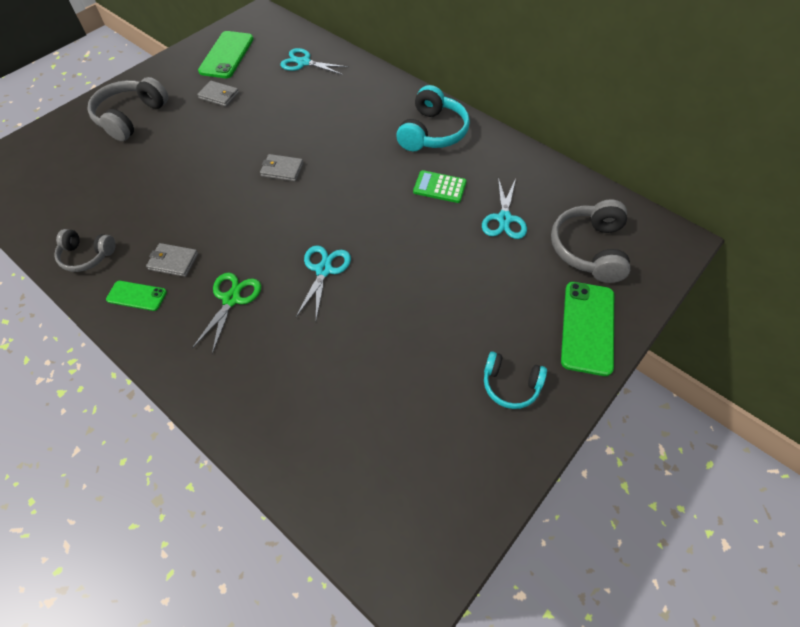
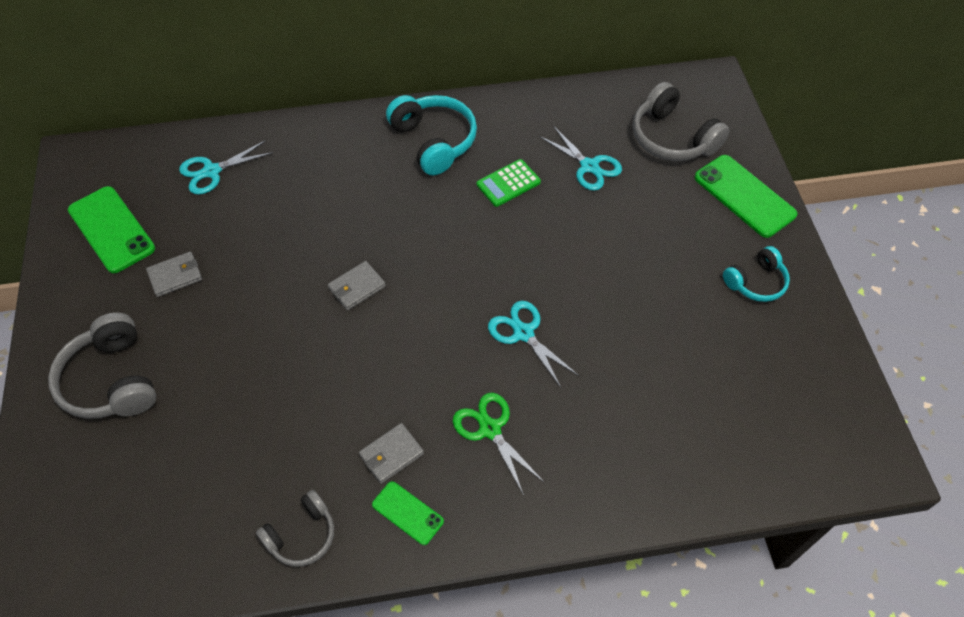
camera: 50 degrees left, 0 degrees up
green phone [106,281,167,311] -> green phone turned 75 degrees clockwise [372,481,444,545]

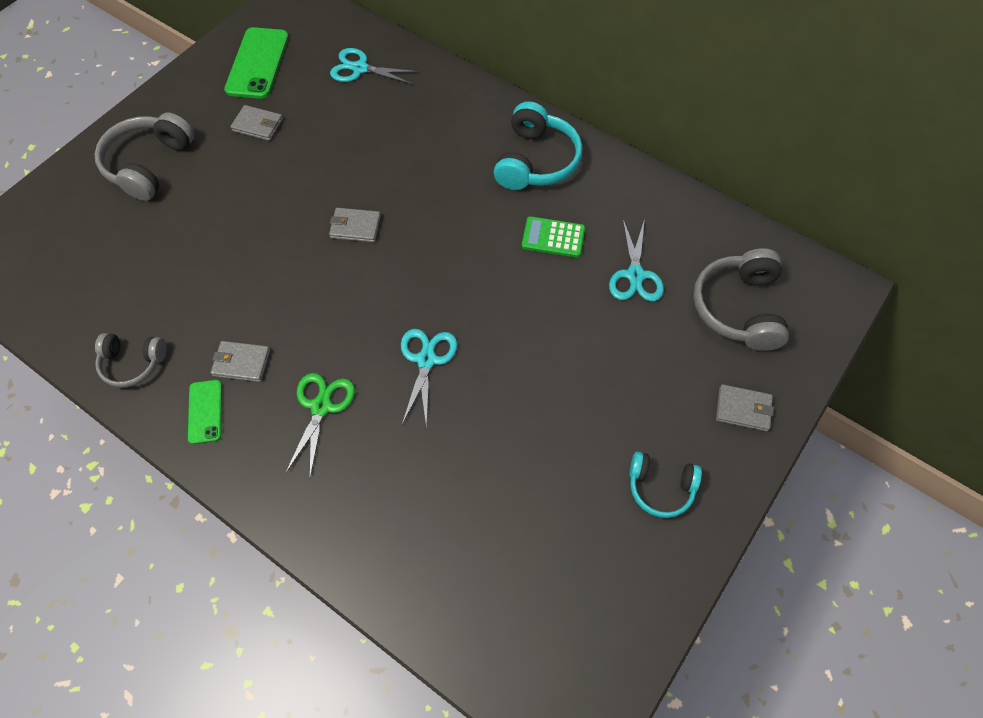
camera: 45 degrees right, 5 degrees up
green phone [694,155,798,238] -> grey wallet [716,384,774,432]

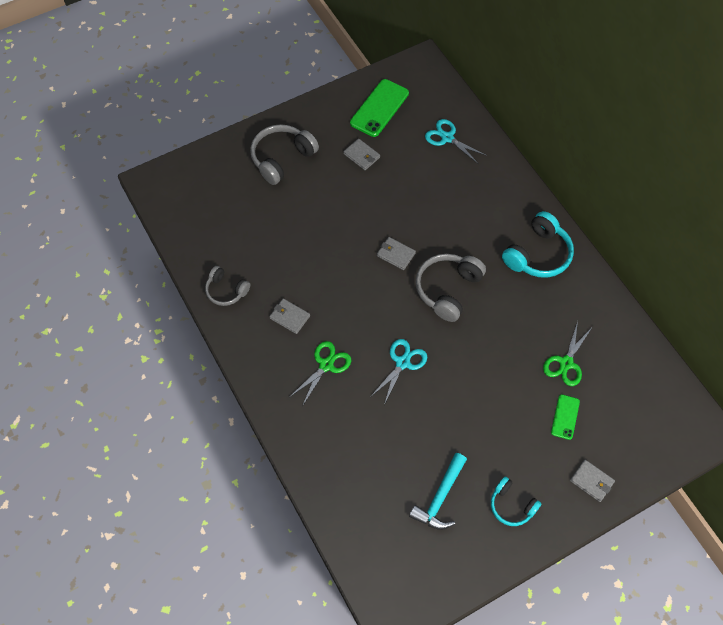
camera: 25 degrees right, 0 degrees up
green phone [188,380,222,444] -> green phone moved to [551,394,580,440]
green calculator [522,216,585,258] -> none
turquoise scissors [609,219,664,301] -> green scissors [543,321,592,386]
grey headphones [693,248,789,351] -> grey headphones moved to [415,254,486,322]
none -> turquoise hammer [409,453,467,530]

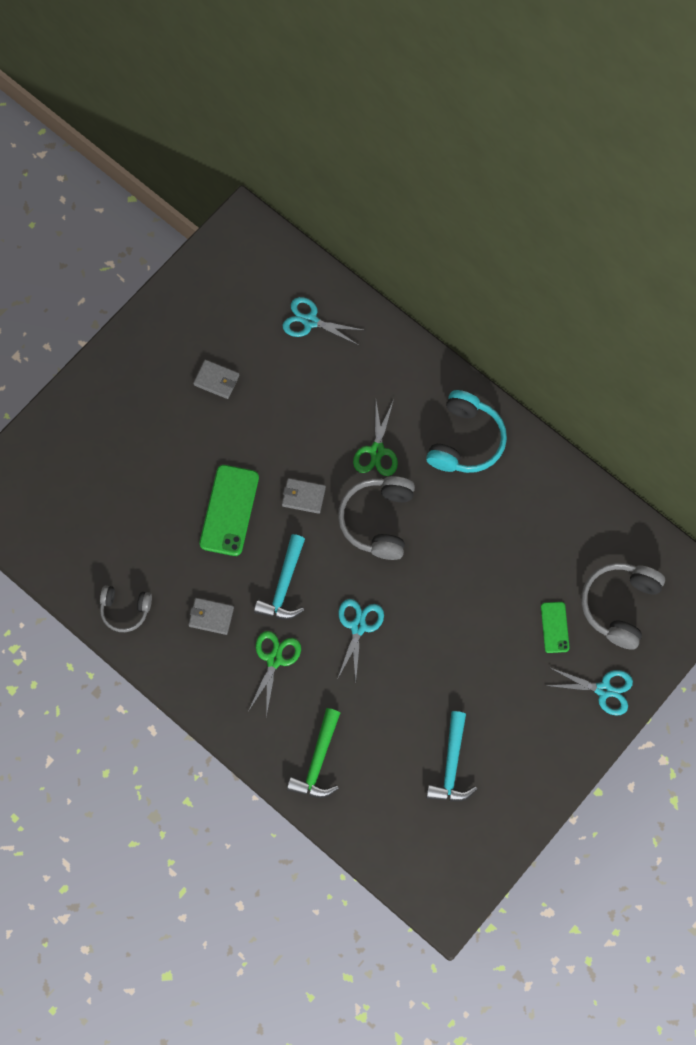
camera: 20 degrees left, 10 degrees up
grey headphones [250,124,319,185] -> grey headphones moved to [581,563,665,650]
green phone [350,79,409,137] -> green phone moved to [200,465,259,556]
turquoise headphones [491,477,542,526] -> none
green scissors [543,321,592,386] -> green scissors moved to [353,400,398,476]
grey wallet [570,460,615,502] -> turquoise scissors [546,667,633,716]
none -> turquoise hammer [254,534,305,620]
none -> green hammer [287,708,340,798]

